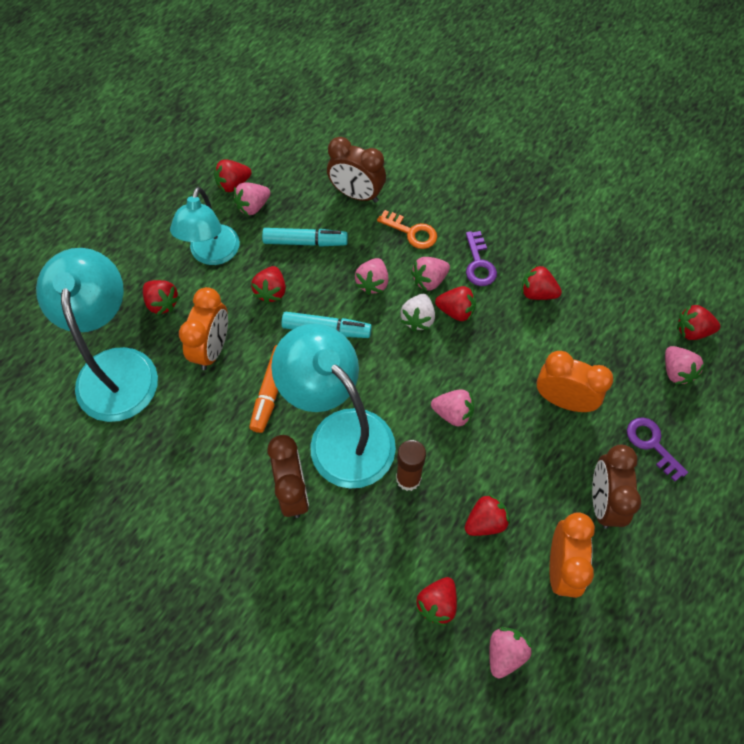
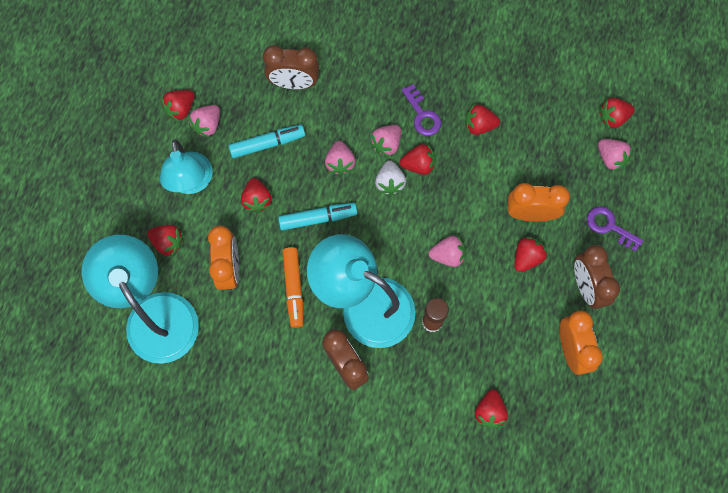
camera: 20 degrees left, 10 degrees up
orange key [377,210,437,249] -> none
red strawberry [465,494,510,536] -> red strawberry moved to [514,237,547,272]
pink strawberry [489,627,532,679] -> none

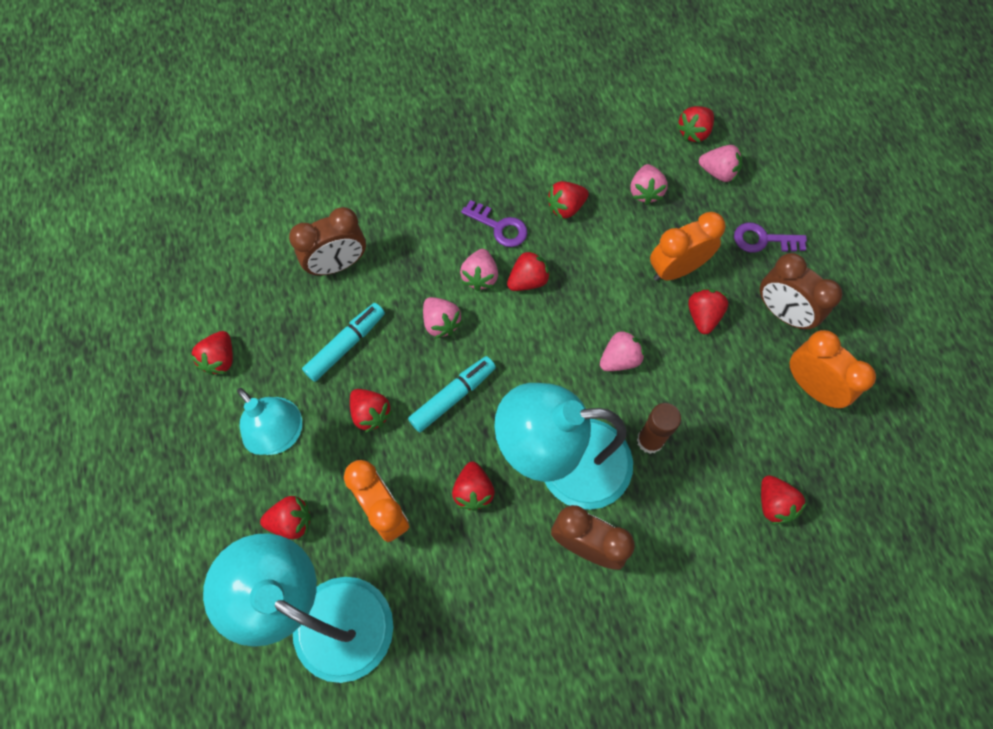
camera: 30 degrees left, 5 degrees down
pink strawberry [189,105,220,137] -> pink strawberry moved to [631,164,668,205]
orange marker [282,247,304,328] -> red strawberry [452,462,495,511]
white strawberry [375,160,406,195] -> none

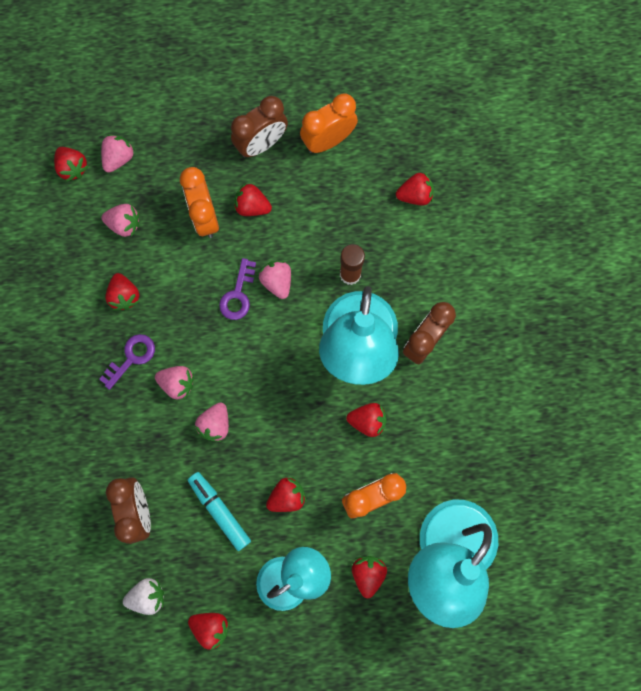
camera: 80 degrees left, 10 degrees up
turquoise marker [408,356,496,432] -> none
pink strawberry [423,297,462,339] -> pink strawberry turned 135 degrees clockwise [195,403,229,442]
red strawberry [507,250,551,291] -> none
purple key [734,223,807,253] -> purple key moved to [219,258,256,320]
none -> white strawberry [123,578,164,615]

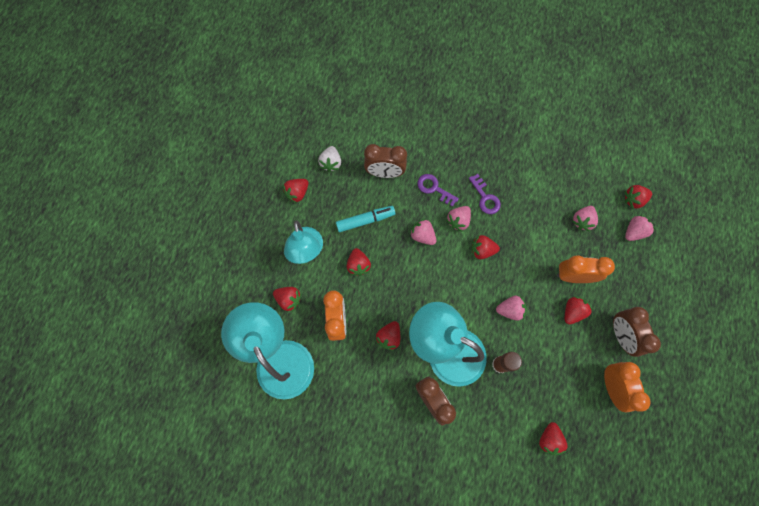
camera: 110 degrees right, 5 degrees down
pink strawberry [101,134,135,173] -> pink strawberry turned 90 degrees counterclockwise [625,215,655,241]
red strawberry [105,273,140,311] -> red strawberry moved to [471,235,500,259]
purple key [219,258,256,320] -> purple key moved to [417,174,459,207]

